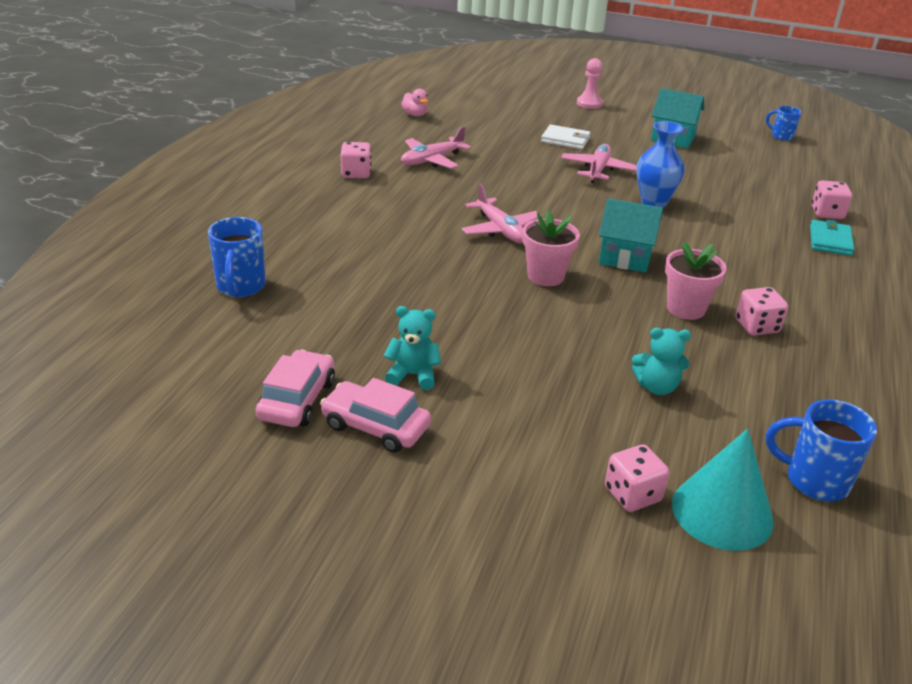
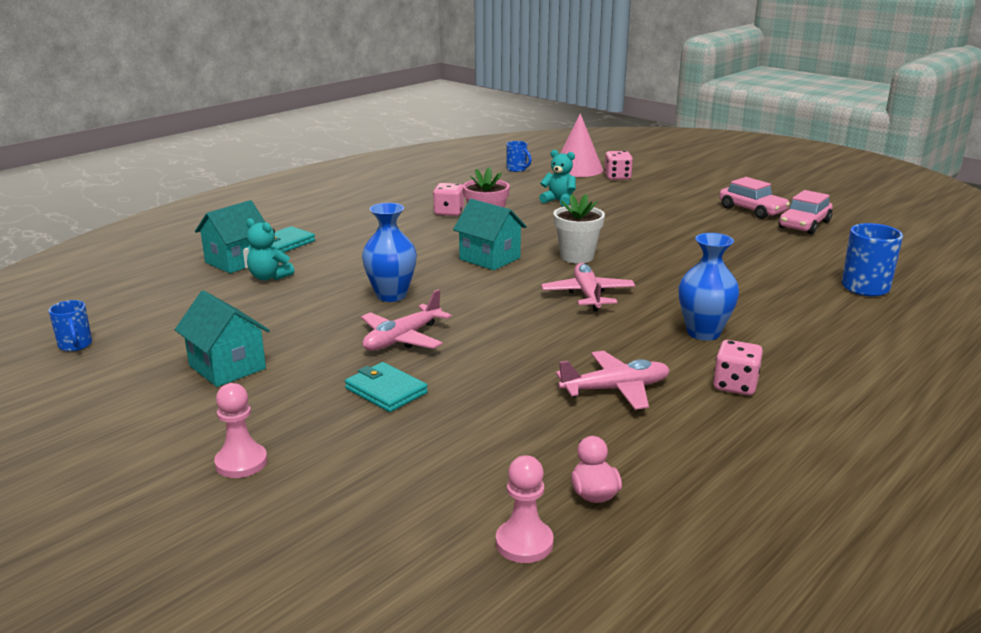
camera: 155 degrees left, 10 degrees down
turquoise teddy bear [384,306,441,390] -> turquoise teddy bear moved to [246,218,294,281]
pink flower pot [523,211,580,286] -> white flower pot [554,194,605,264]
white wallet [541,125,590,149] -> turquoise wallet [345,362,428,412]
turquoise cone [672,428,774,551] -> pink cone [560,113,603,177]
blue mug [766,399,877,501] -> blue mug [506,141,532,172], size x0.61
pink dice [812,180,852,219] -> turquoise house [195,200,265,273]
none -> pink pawn [496,455,554,563]
none -> blue vase [678,233,739,341]

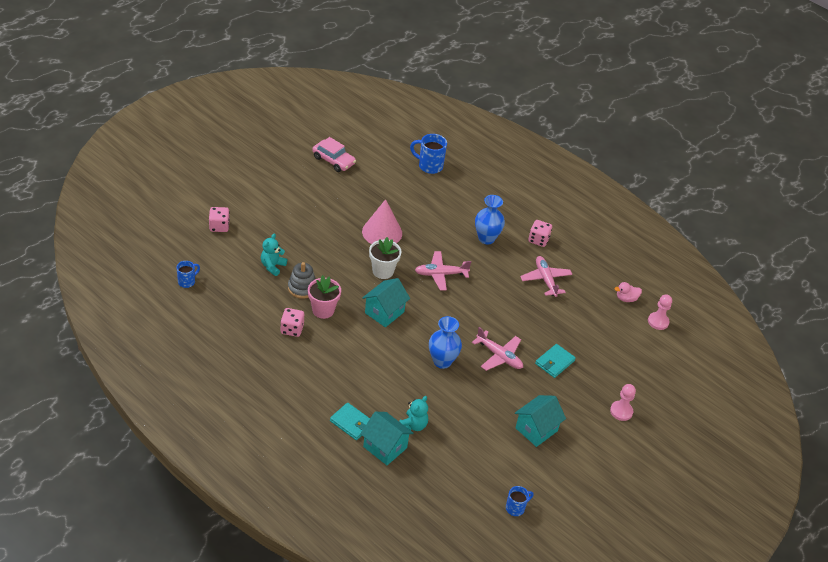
camera: 95 degrees left, 20 degrees up
pink cone [560,113,603,177] -> pink cone moved to [362,199,402,244]
pink car [719,177,790,219] -> none
none -> grey stacking toy [288,262,316,299]

